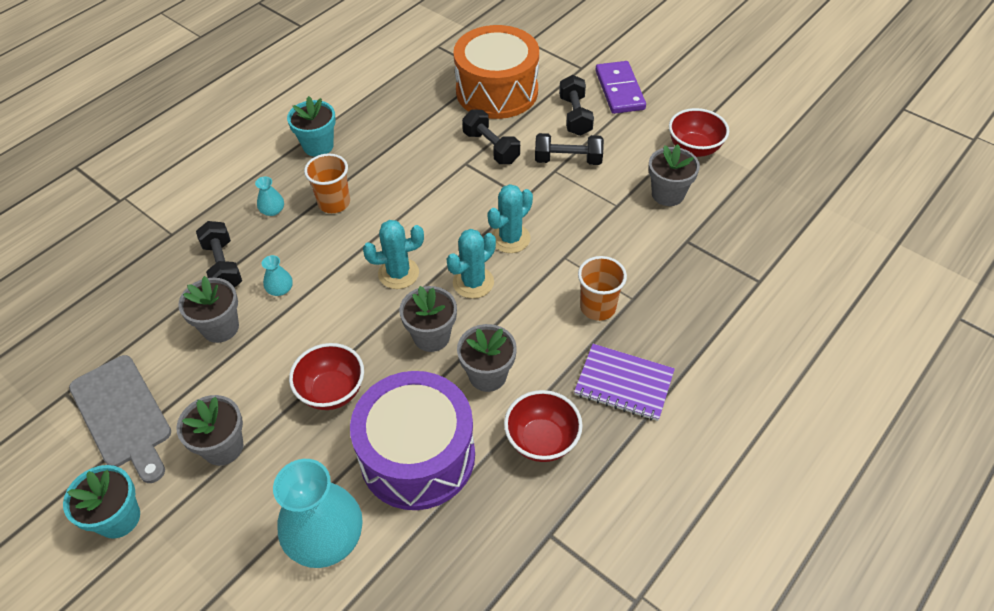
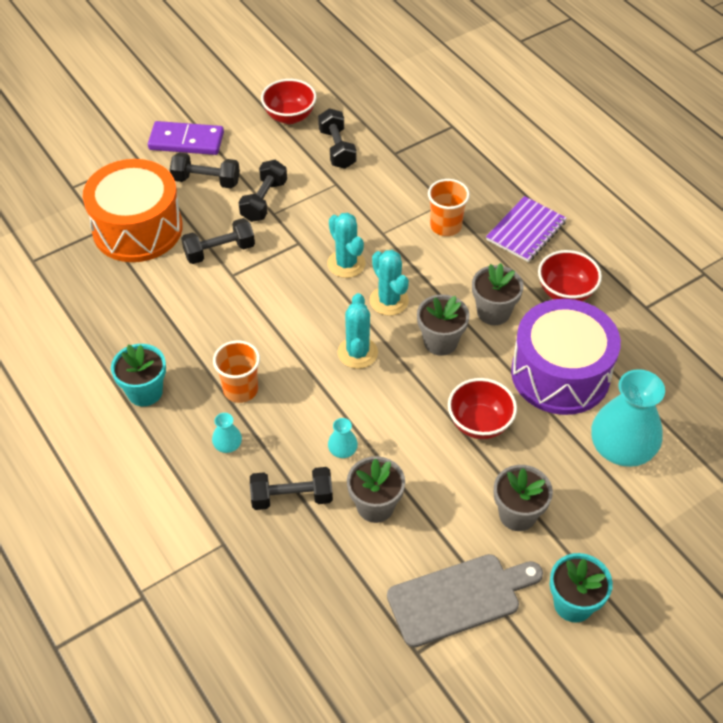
camera: 75 degrees left, 0 degrees up
grey flower pot [648,144,700,206] -> black dumbbell [318,108,357,169]

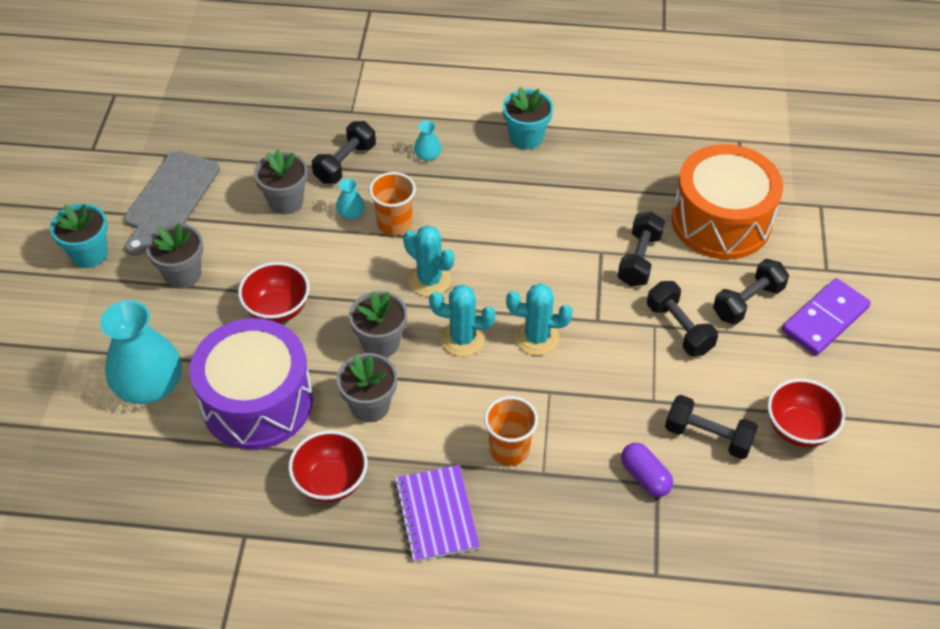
camera: 130 degrees right, 0 degrees up
orange cup [213,341,260,403] -> orange cup moved to [369,172,416,235]
none -> purple capsule [621,443,673,497]

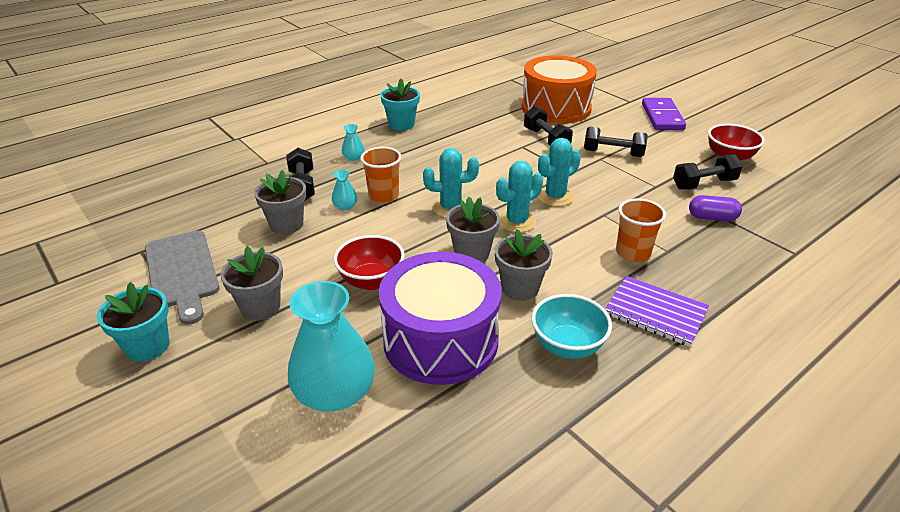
camera: 45 degrees left, 15 degrees down
red bowl [288,430,368,503] -> turquoise bowl [532,294,612,359]
black dumbbell [713,259,789,325] -> none

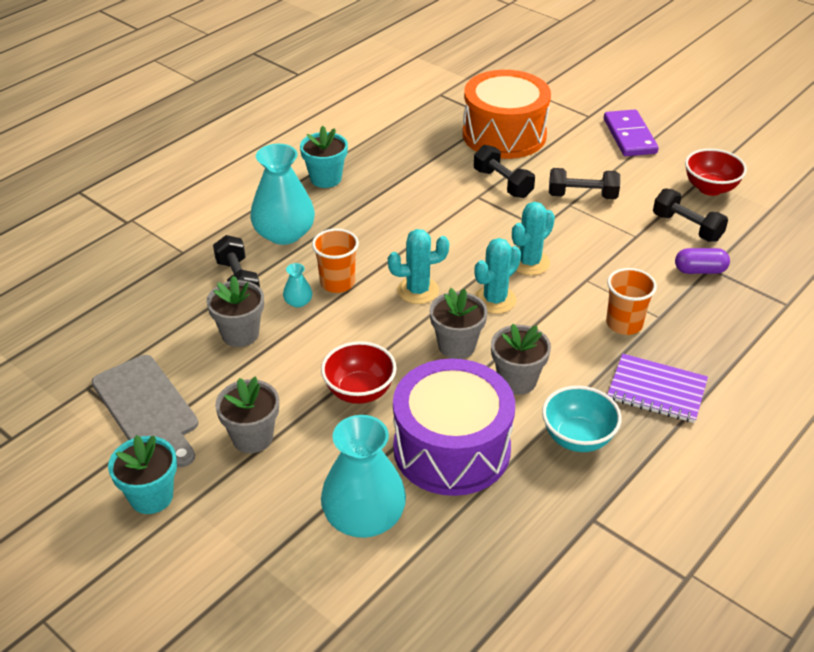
camera: 10 degrees left, 5 degrees up
turquoise vase [342,124,365,161] -> turquoise vase [250,144,315,245], size x2.34
black dumbbell [673,154,743,190] -> black dumbbell turned 75 degrees clockwise [653,188,728,242]

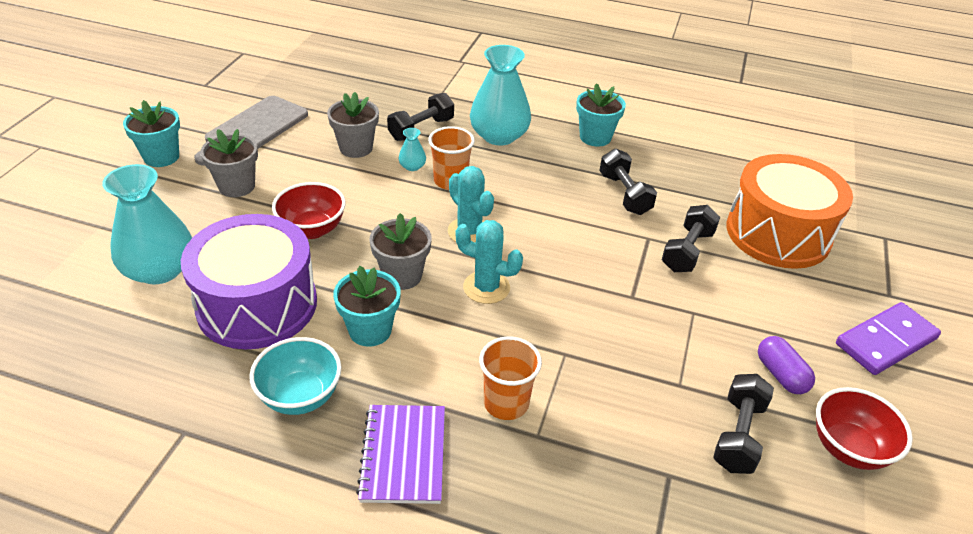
camera: 65 degrees right, 0 degrees up
grey flower pot [491,324,551,395] -> turquoise flower pot [333,266,401,347]
turquoise cactus [512,202,555,275] -> none
black dumbbell [549,168,620,199] -> black dumbbell moved to [599,149,657,215]
purple capsule [675,248,730,274] -> purple capsule moved to [758,336,815,394]

